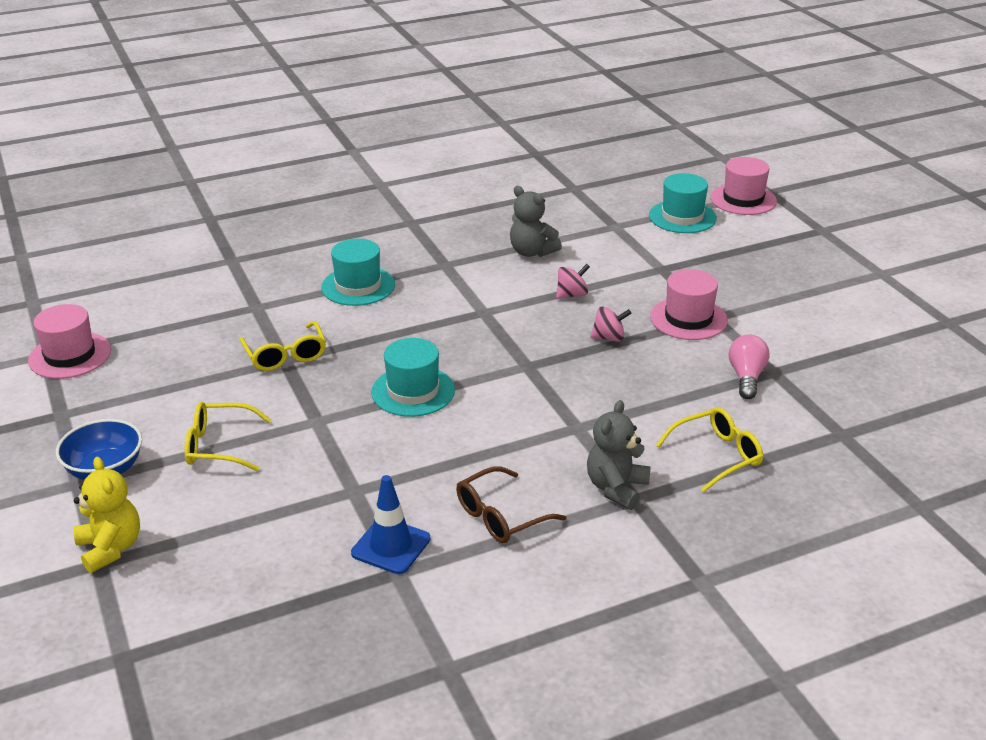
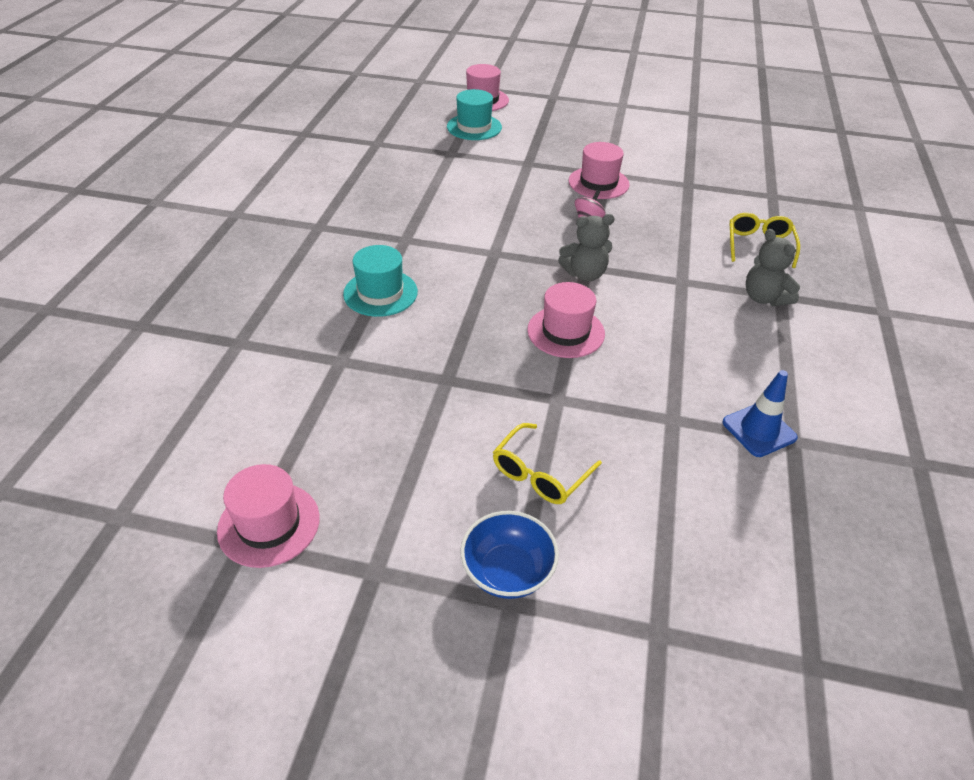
camera: 55 degrees left, 10 degrees up
yellow teddy bear [73,457,140,573] -> none
yellow glasses [240,321,326,371] -> none
turquoise hat [371,338,455,417] -> pink hat [527,282,605,358]
brown glasses [456,466,567,543] -> none
grey teddy bear [510,186,562,257] -> grey teddy bear moved to [558,214,615,281]
pink spinning top [556,264,590,299] -> none
pink light bulb [729,335,769,399] -> none

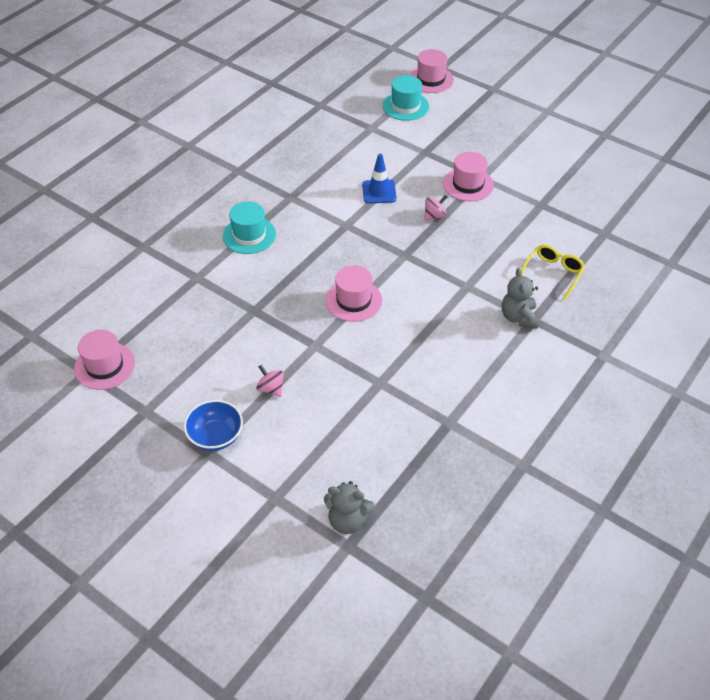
camera: 25 degrees right, 5 degrees up
yellow glasses [493,423,602,504] -> pink spinning top [256,364,284,397]
grey teddy bear [558,214,615,281] -> grey teddy bear moved to [324,481,375,534]
blue traffic cone [722,370,798,457] -> blue traffic cone moved to [362,154,397,204]

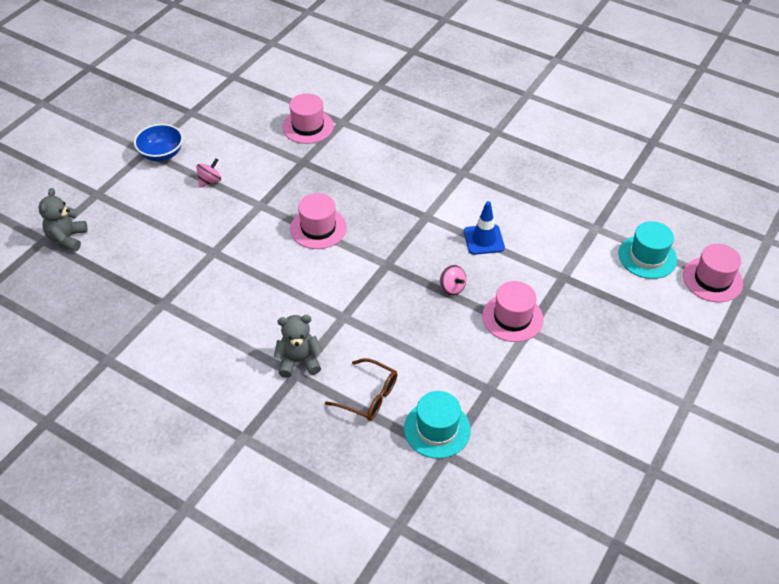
camera: 85 degrees right, 0 degrees up
pink hat [74,330,135,390] -> pink hat moved to [282,94,334,144]
turquoise hat [223,201,276,254] -> turquoise hat moved to [404,391,471,459]
yellow glasses [521,244,585,301] -> brown glasses [325,358,397,421]

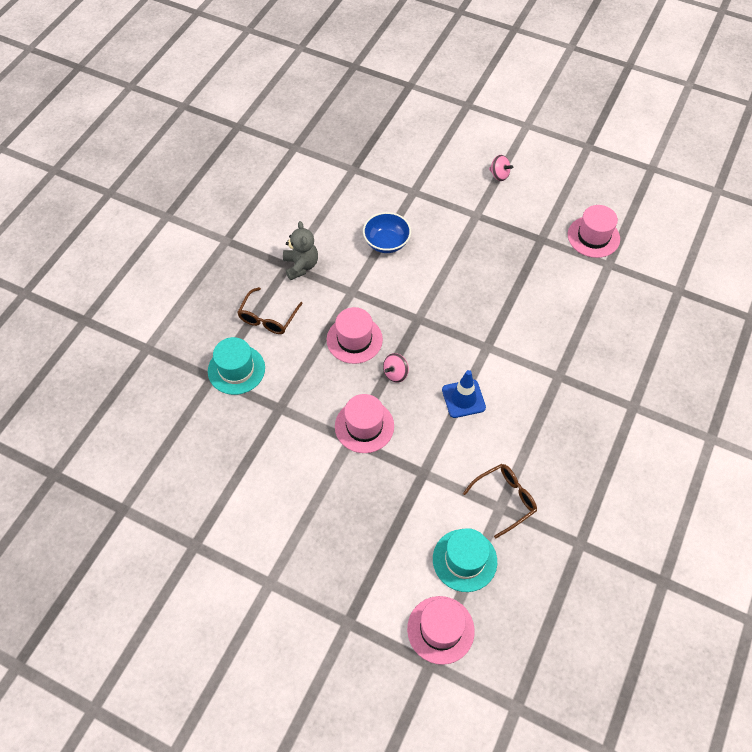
camera: 85 degrees right, 10 degrees up
grey teddy bear [38,188,87,252] -> none
blue bowl [134,124,183,161] -> blue bowl moved to [363,212,411,253]
pink hat [290,193,347,249] -> pink hat moved to [327,307,383,364]
none -> brown glasses [463,464,537,539]

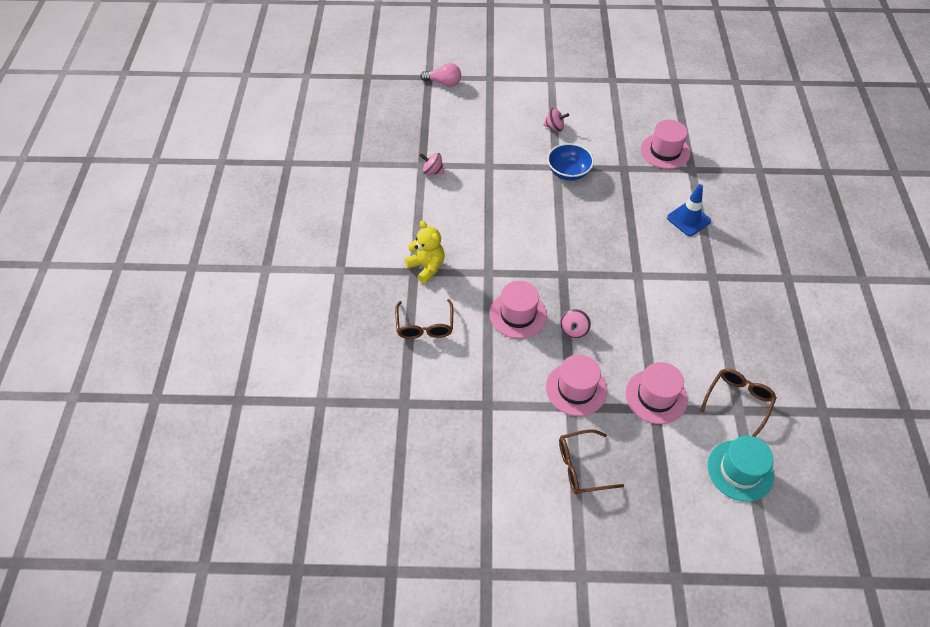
camera: 25 degrees left, 5 degrees down
turquoise hat [208,337,265,395] -> none
grey teddy bear [283,221,318,280] -> yellow teddy bear [405,221,445,284]
blue bowl [363,212,411,253] -> blue bowl moved to [547,143,594,181]
pink hat [407,596,475,665] -> pink hat moved to [626,362,688,424]
blue traffic cone [442,370,486,418] -> blue traffic cone moved to [667,184,711,236]
none -> pink light bulb [420,63,461,87]
none -> pink spinning top [420,153,445,175]
none -> brown glasses [559,429,624,494]

